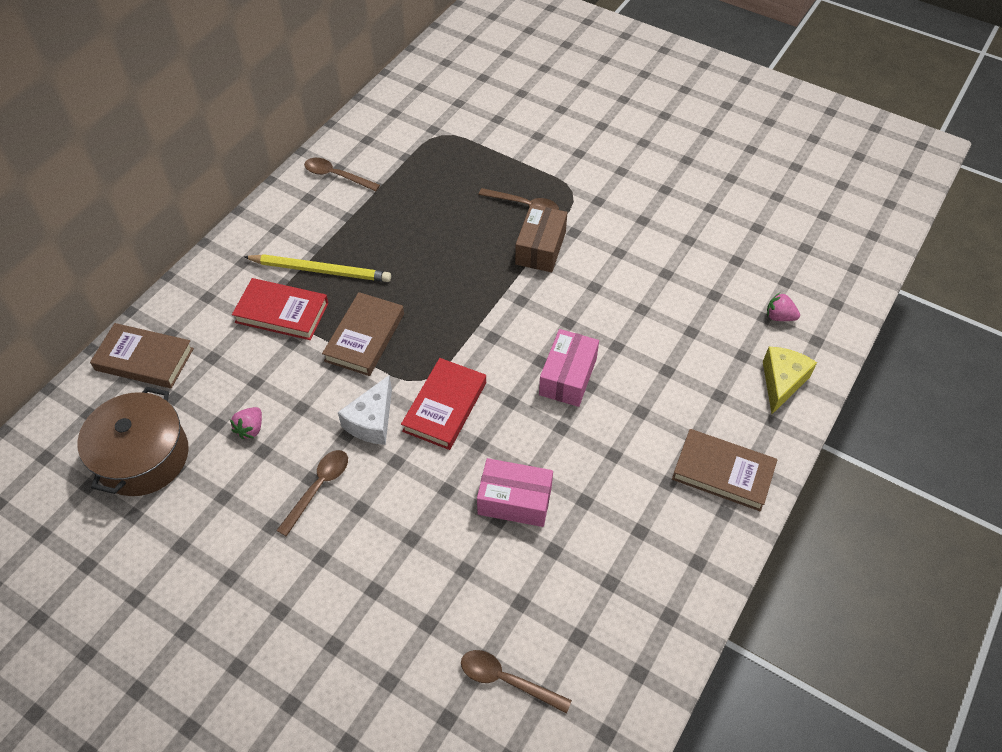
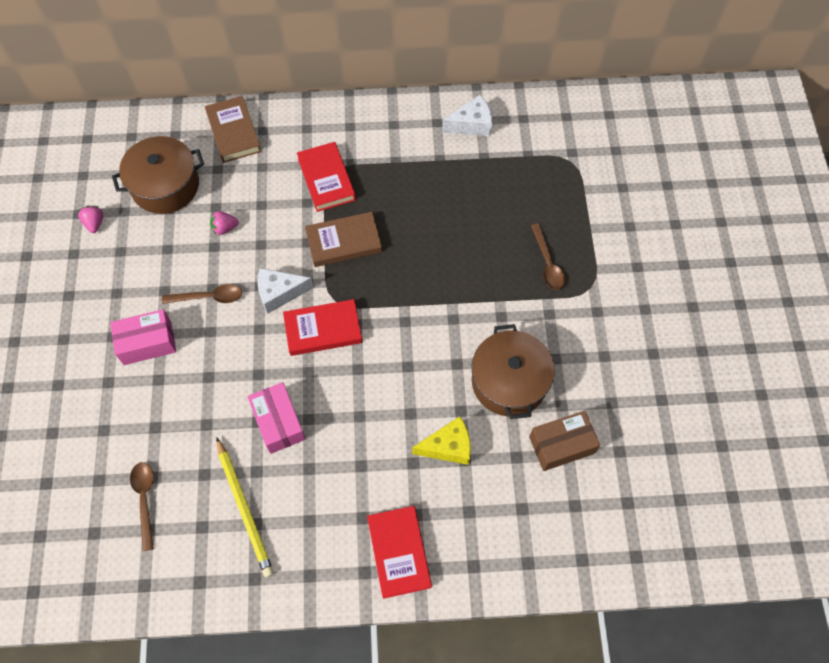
camera: 55 degrees right, 10 degrees up
yellow pencil [244,254,391,282] -> yellow pencil moved to [216,437,274,578]
brown spoon [304,158,380,191] -> white cheese [442,95,492,136]
brown box [515,204,567,272] -> brown box moved to [529,411,600,471]
pink box [539,329,599,407] -> pink box moved to [110,309,176,365]
brown book [672,429,777,511] -> red book [367,506,432,599]
yellow cheese [763,347,817,414] -> yellow cheese moved to [412,416,471,465]
pink strawberry [767,293,800,321] -> pink strawberry moved to [78,206,103,233]
none -> brown pot [472,324,555,419]

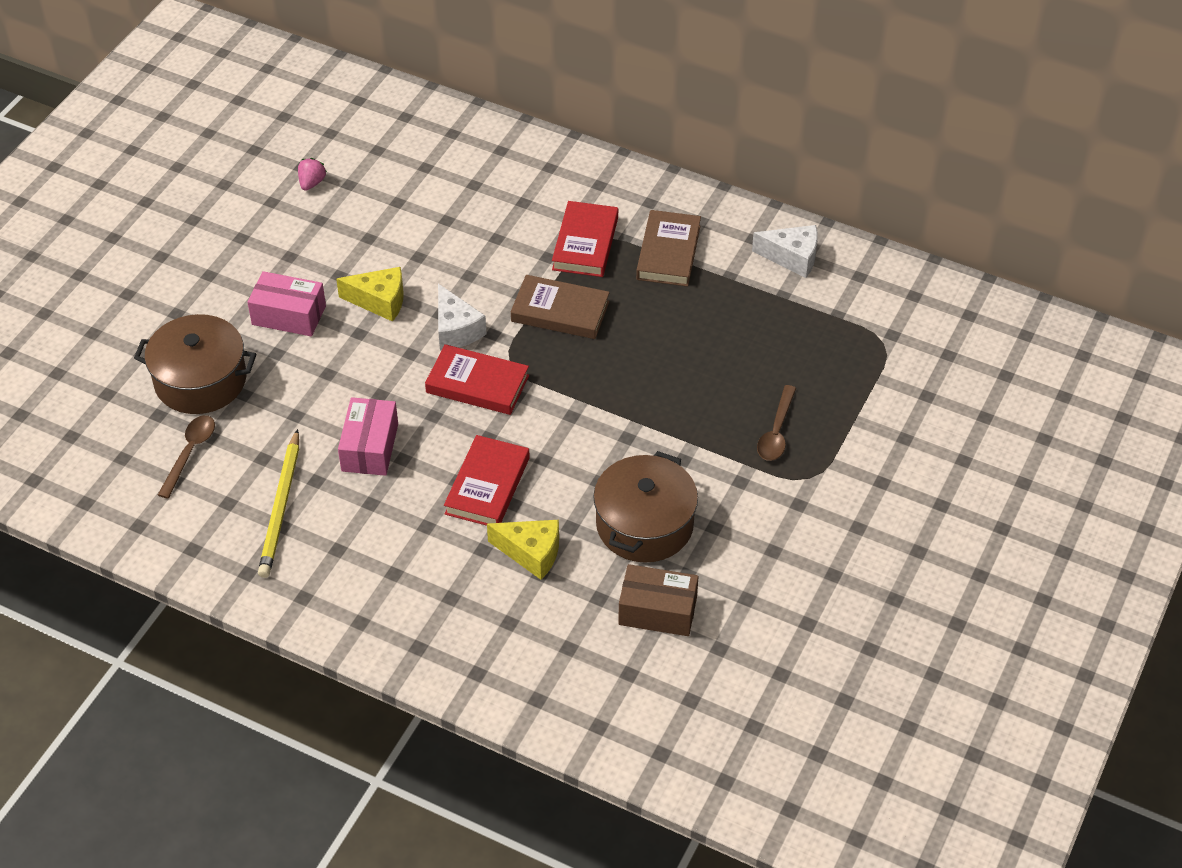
camera: 30 degrees right, 15 degrees down
brown pot [112,136,204,214] -> brown pot moved to [134,314,256,414]
brown spoon [162,284,242,304] -> yellow cheese [336,267,404,322]
brown book [205,96,261,163] -> brown book moved to [636,210,701,287]
pink strawberry [210,211,239,235] -> none
white cheese [257,268,314,314] -> white cheese turned 135 degrees counterclockwise [438,284,487,351]
red book [367,506,432,599] -> red book moved to [444,435,530,526]

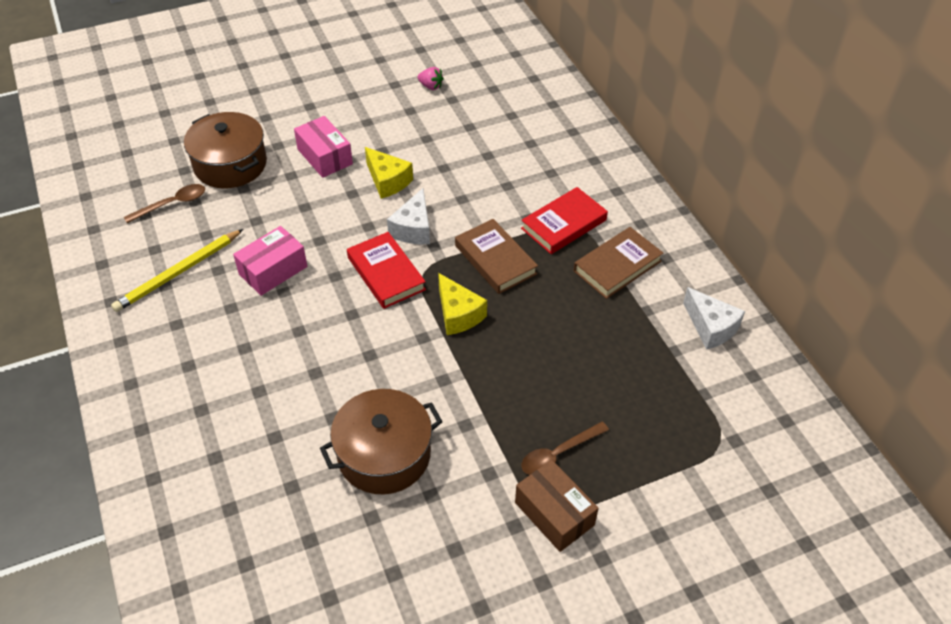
camera: 40 degrees right, 0 degrees up
pink strawberry [298,158,327,191] -> pink strawberry turned 60 degrees clockwise [417,67,444,90]
red book [444,435,530,526] -> none
yellow cheese [487,520,559,580] -> yellow cheese moved to [438,273,487,335]
brown box [618,564,698,636] -> brown box moved to [515,460,599,552]

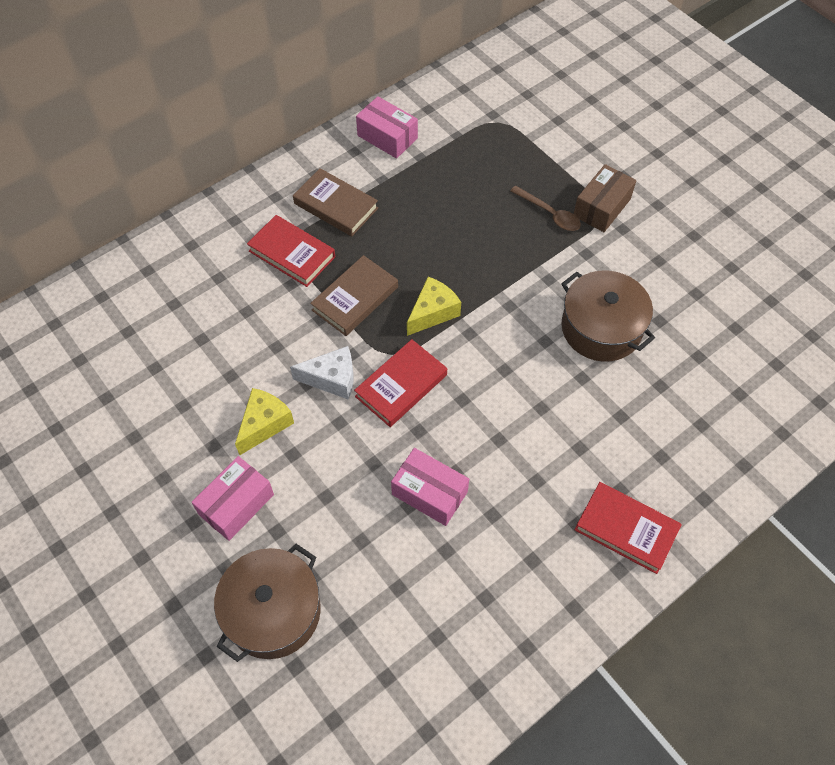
camera: 105 degrees left, 10 degrees up
yellow pencil [111,229,243,312] -> none
brown spoon [124,184,205,223] -> none
pink strawberry [417,67,444,90] -> none
white cheese [683,287,745,350] -> pink box [356,96,418,158]
none -> red book [575,482,682,574]

